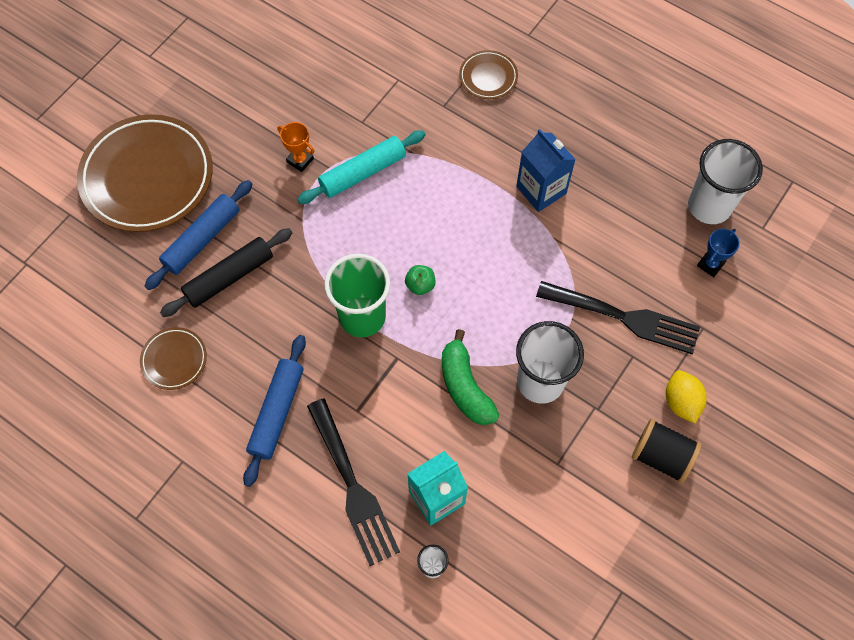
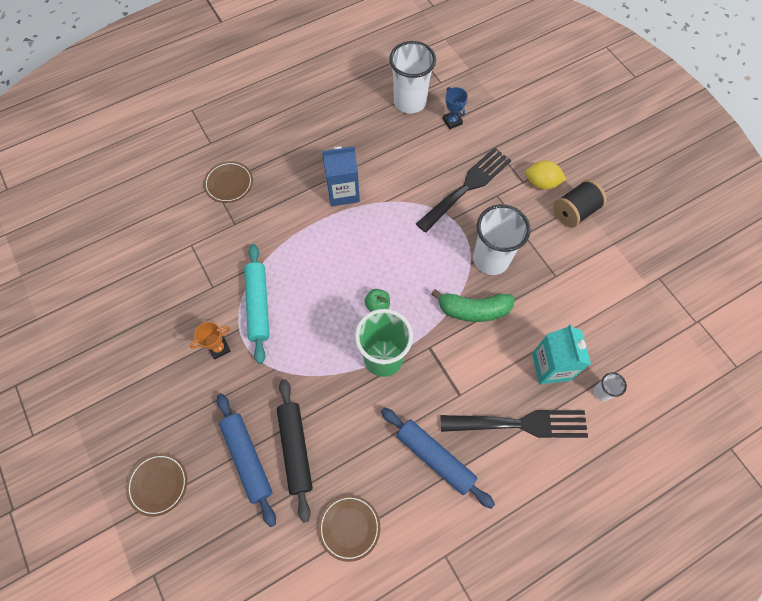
camera: 65 degrees left, 0 degrees up
brown plate [77,114,213,232] -> brown plate [126,453,187,517], size x0.46

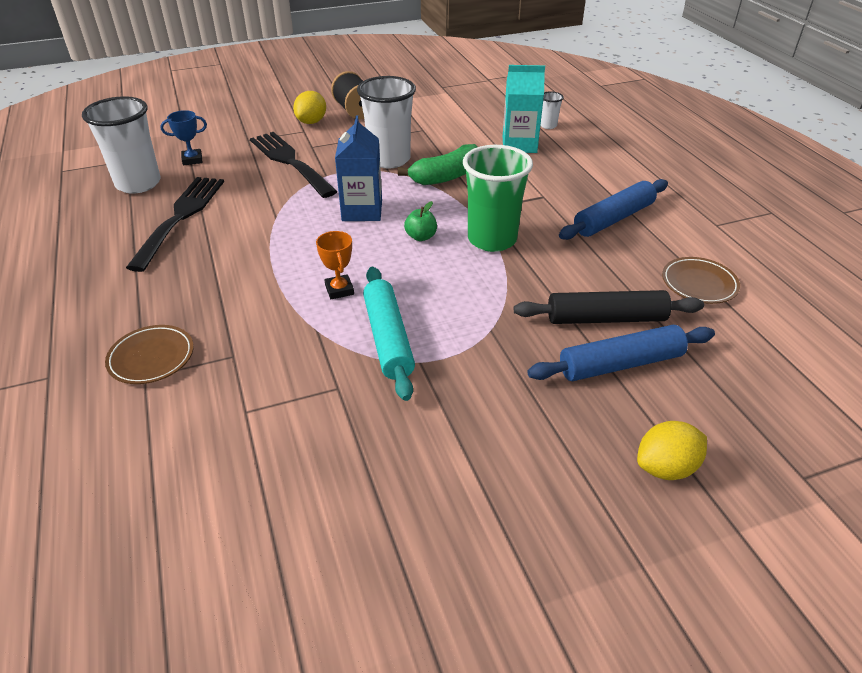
camera: 80 degrees left, 25 degrees down
brown plate [126,453,187,517] -> yellow lemon [637,421,707,480]
orange trophy [190,322,231,360] -> orange trophy moved to [316,231,354,299]
turquoise rolling pin [244,244,270,364] -> turquoise rolling pin turned 75 degrees clockwise [363,267,415,401]
blue carton [322,146,360,207] -> blue carton moved to [335,115,382,221]
green banana [431,289,515,322] -> green banana turned 45 degrees clockwise [398,144,478,185]
black fork [440,410,588,438] -> black fork moved to [126,177,224,272]

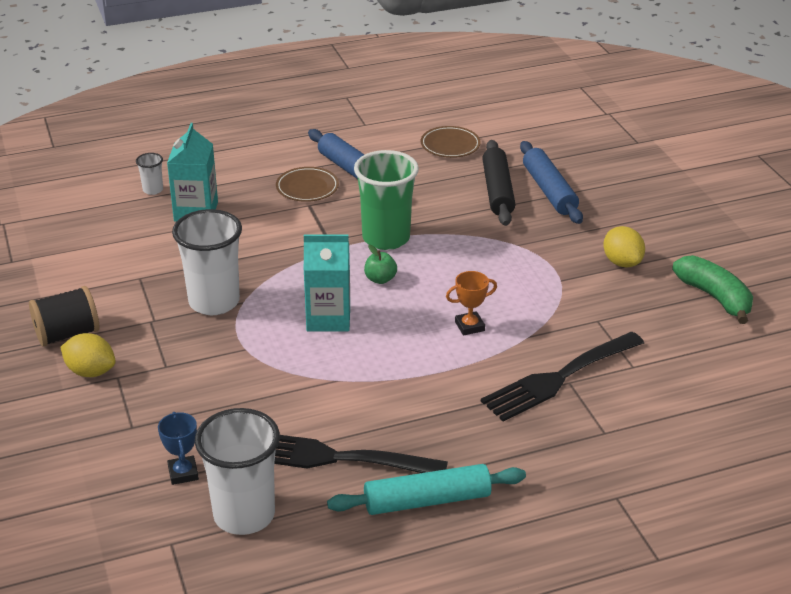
camera: 90 degrees left, 5 degrees down
brown plate [105,325,194,384] -> brown plate moved to [276,167,339,202]
black fork [250,132,338,198] -> black fork moved to [481,331,644,422]
blue carton [335,115,382,221] -> turquoise carton [304,234,350,331]
turquoise rolling pin [363,267,415,401] -> turquoise rolling pin moved to [327,464,526,515]
green banana [398,144,478,185] -> green banana moved to [672,255,753,324]
yellow lemon [637,421,707,480] -> yellow lemon moved to [603,226,645,268]

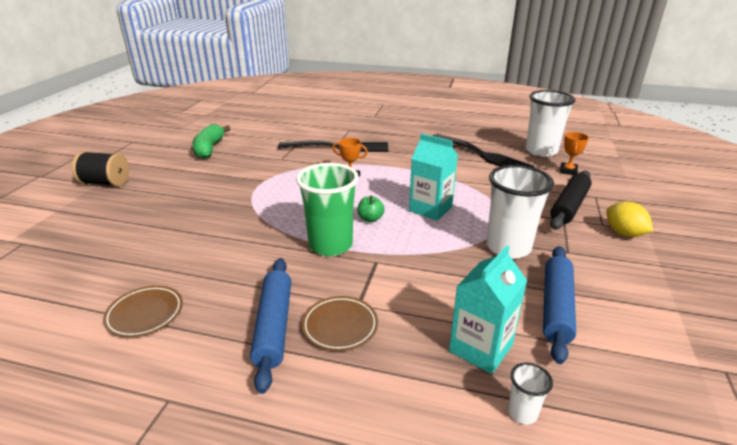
camera: 145 degrees left, 5 degrees down
black spool [29,286,100,347] -> black spool moved to [72,151,129,186]
blue trophy [158,412,199,485] -> orange trophy [560,132,589,175]
turquoise rolling pin [327,464,526,515] -> none
black rolling pin [482,140,515,226] -> black rolling pin moved to [550,170,592,229]
blue rolling pin [520,141,583,224] -> blue rolling pin moved to [543,246,576,364]
yellow lemon [603,226,645,268] -> none

